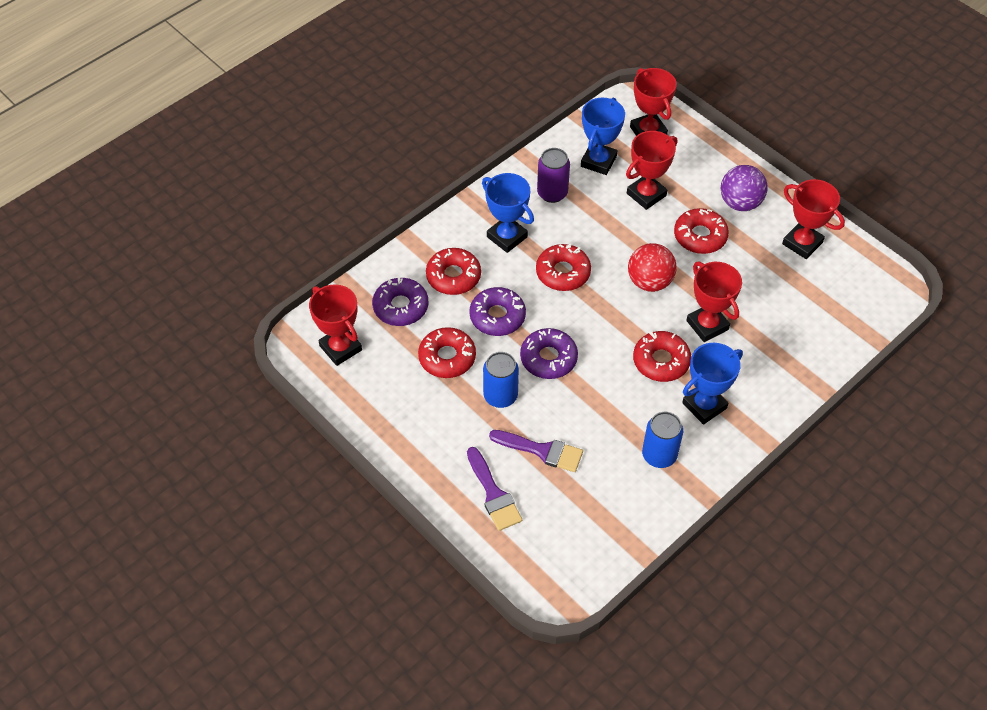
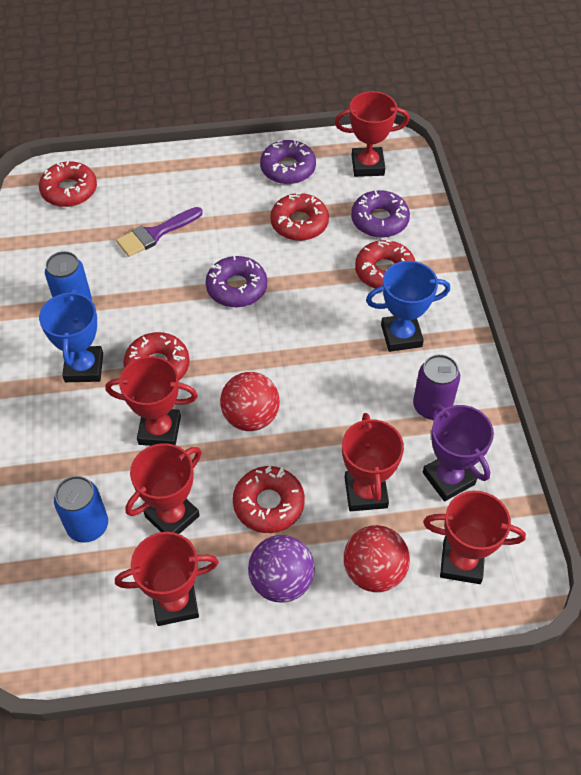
camera: 125 degrees right, 0 degrees up
purple brush [467,447,522,531] -> none
purple donut [469,287,526,336] -> purple donut moved to [260,140,316,184]
blue can [483,352,519,408] -> blue can moved to [54,476,108,543]
red donut [536,244,591,291] -> red donut moved to [39,161,97,207]
blue trophy [581,97,625,175] -> purple trophy [423,404,494,501]
none -> red trophy [126,443,201,534]
none -> red ball [344,525,410,592]

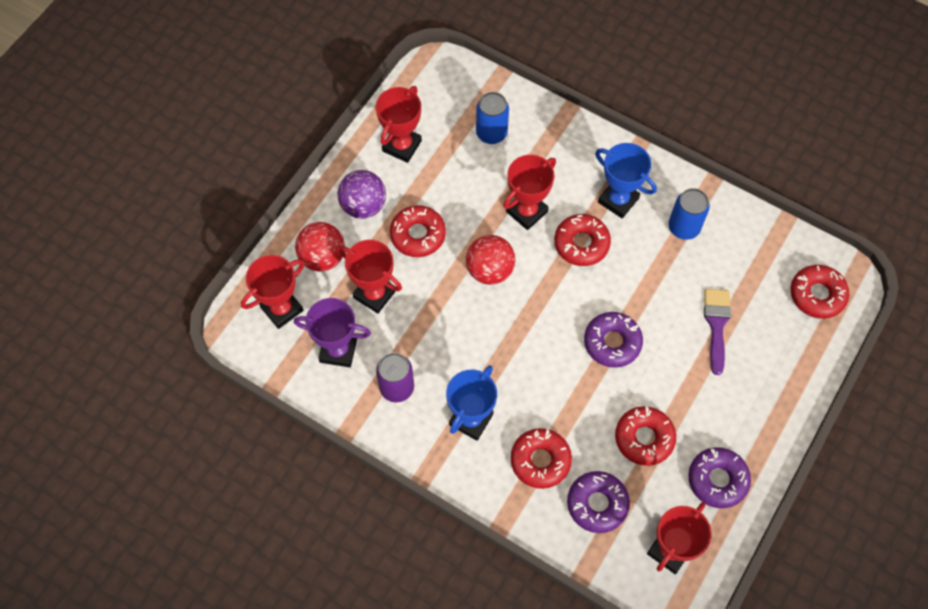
camera: 130 degrees right, 10 degrees up
red trophy [126,443,201,534] -> none

